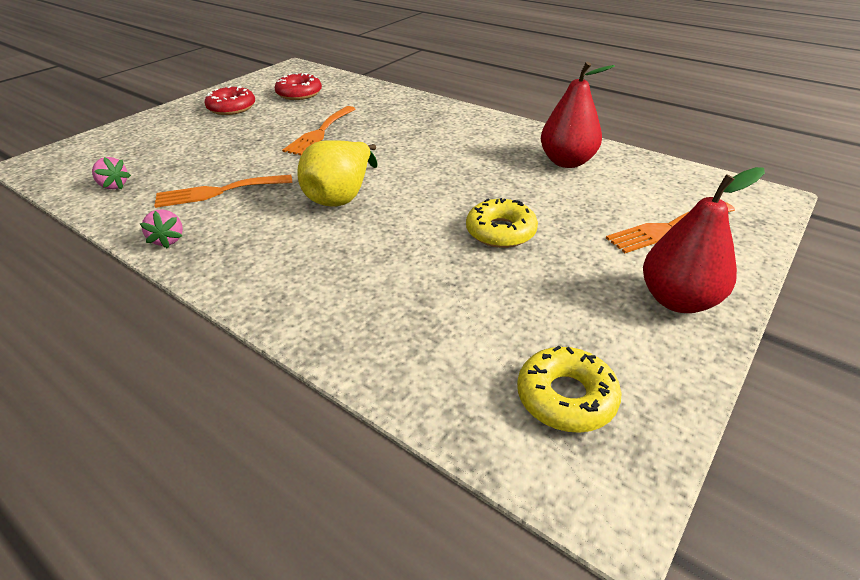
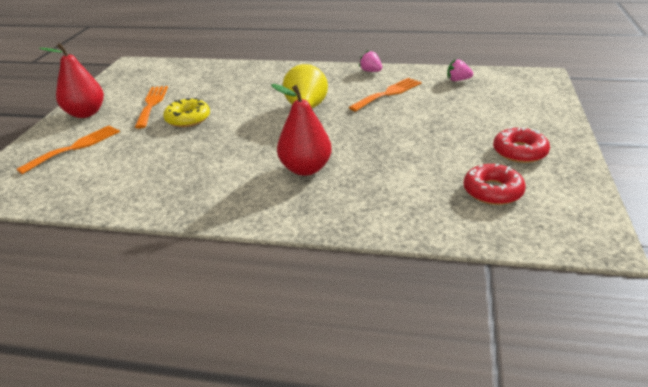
camera: 155 degrees right, 5 degrees down
orange fork [282,106,355,155] -> orange fork moved to [135,86,168,129]
yellow donut [517,346,622,433] -> none
red pear [541,62,615,168] -> red pear moved to [271,84,332,176]

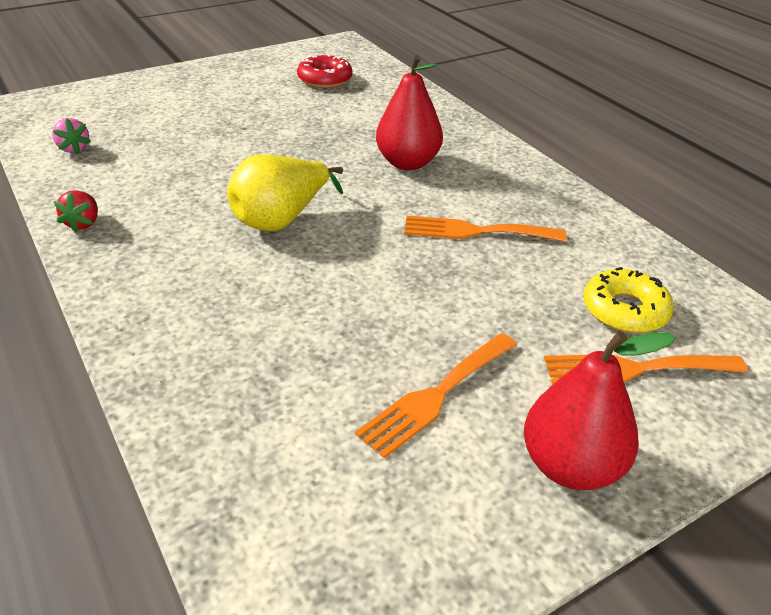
camera: 135 degrees left, 5 degrees up
yellow donut [163,98,210,127] -> yellow donut moved to [584,267,674,333]
orange fork [349,78,422,111] -> orange fork moved to [404,216,567,242]
pink strawberry [359,50,382,72] -> red strawberry [54,190,98,233]
red donut [493,127,550,163] -> none

